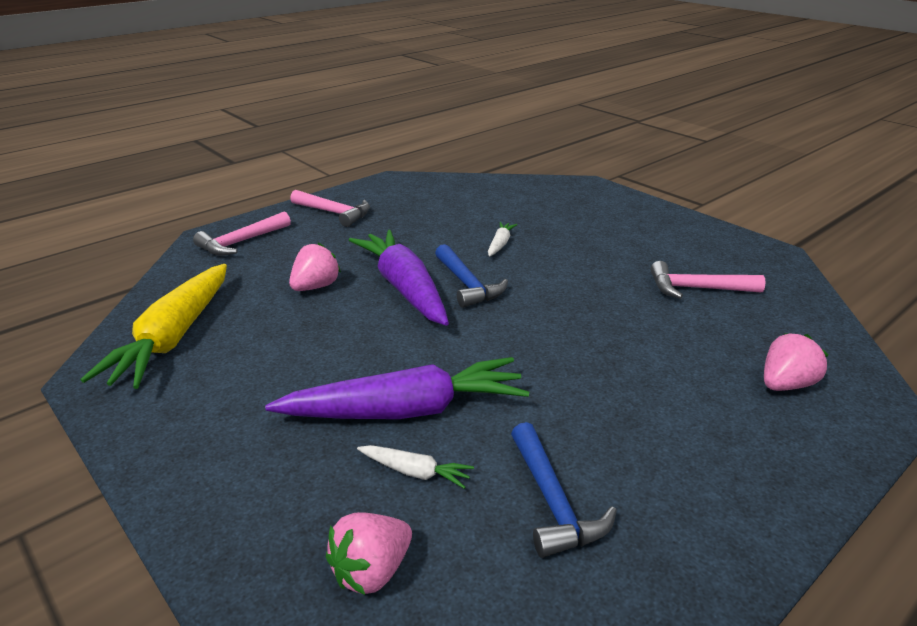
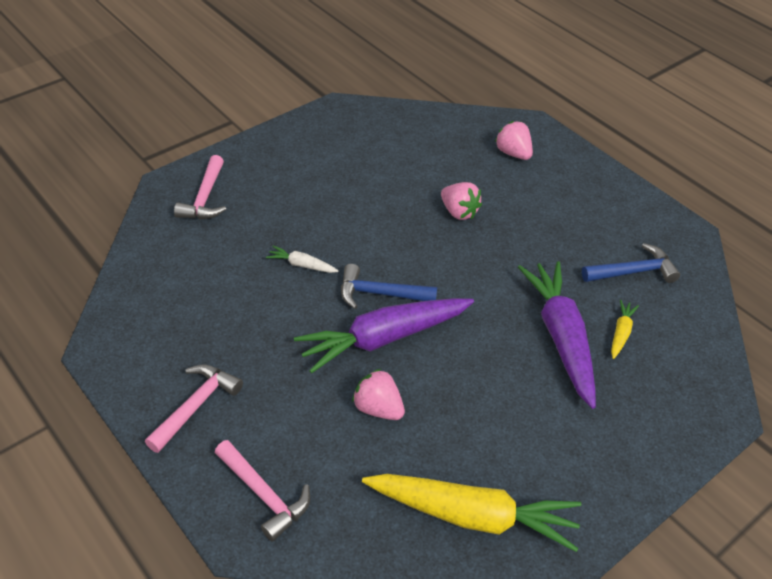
camera: 90 degrees left, 15 degrees up
pink strawberry [326,512,412,595] -> pink strawberry moved to [441,182,482,220]
white carrot [357,445,474,489] -> yellow carrot [611,300,639,359]
blue hammer [435,244,508,308] -> blue hammer turned 150 degrees counterclockwise [341,264,437,309]
pink hammer [650,261,766,299] -> pink hammer moved to [174,155,226,219]

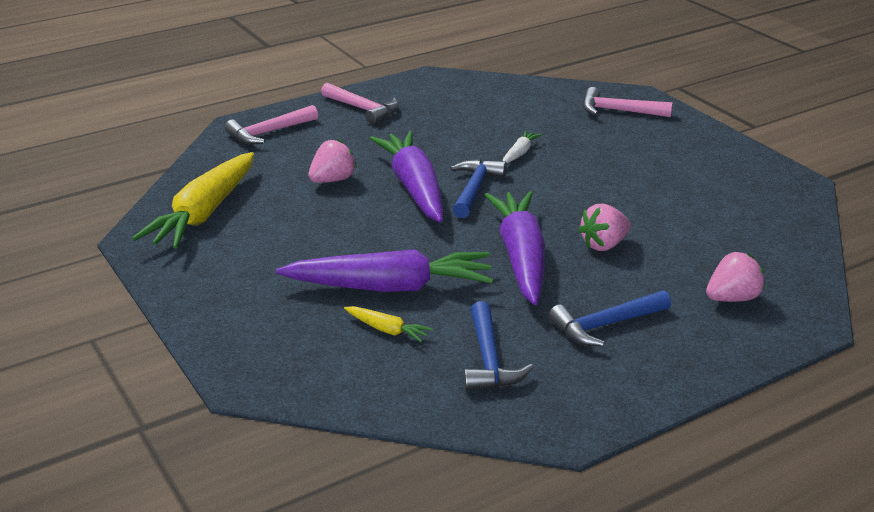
camera: 100 degrees right, 15 degrees down
none -> purple carrot [485,191,545,305]
none -> blue hammer [549,290,671,347]

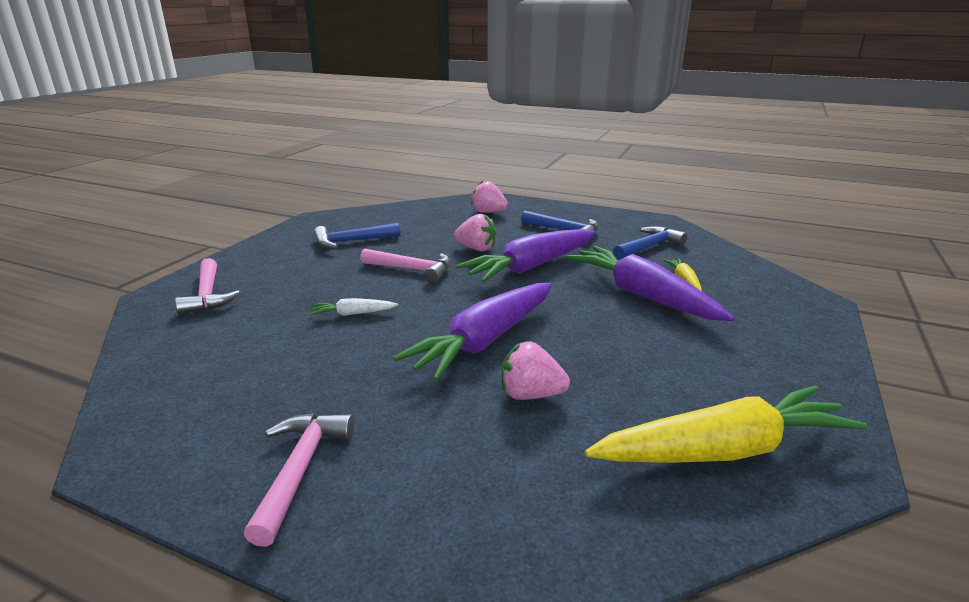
camera: 125 degrees left, 5 degrees down
pink hammer [225,105,318,144] -> pink hammer moved to [360,249,451,283]
blue hammer [451,159,507,218] -> blue hammer moved to [314,223,400,248]

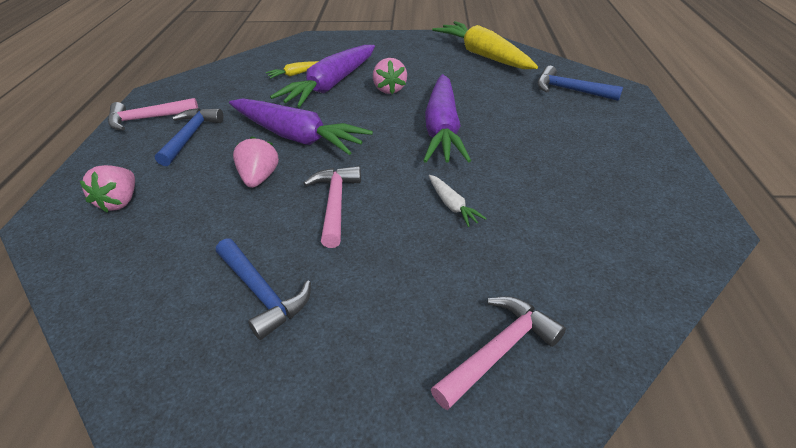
camera: 110 degrees left, 15 degrees up
pink hammer [244,413,354,547] -> pink hammer moved to [108,98,198,130]
purple carrot [393,283,552,381] -> purple carrot turned 75 degrees clockwise [423,74,471,163]
pink strawberry [502,341,570,400] -> pink strawberry moved to [373,58,407,94]
blue hammer [613,226,688,260] -> blue hammer moved to [537,66,623,101]

